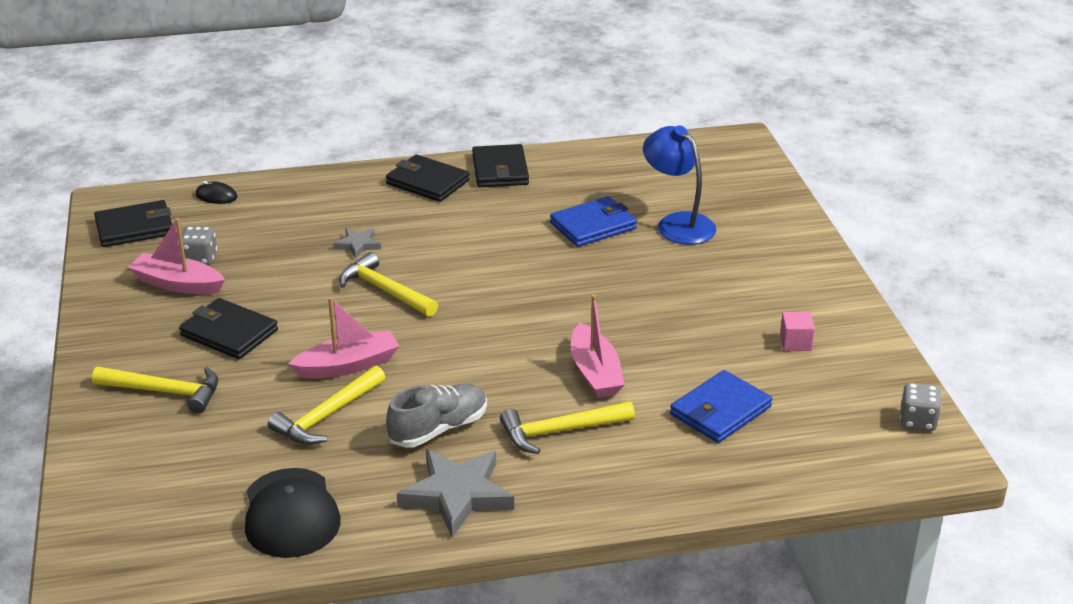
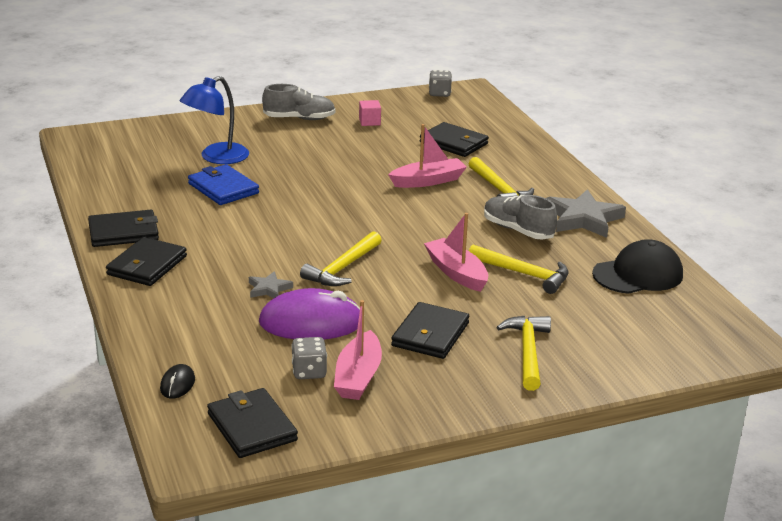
camera: 100 degrees left, 5 degrees down
blue wallet [670,370,772,443] -> black wallet [420,122,489,157]
none -> purple mouse [259,288,360,340]
none -> grey shoe [262,84,335,120]

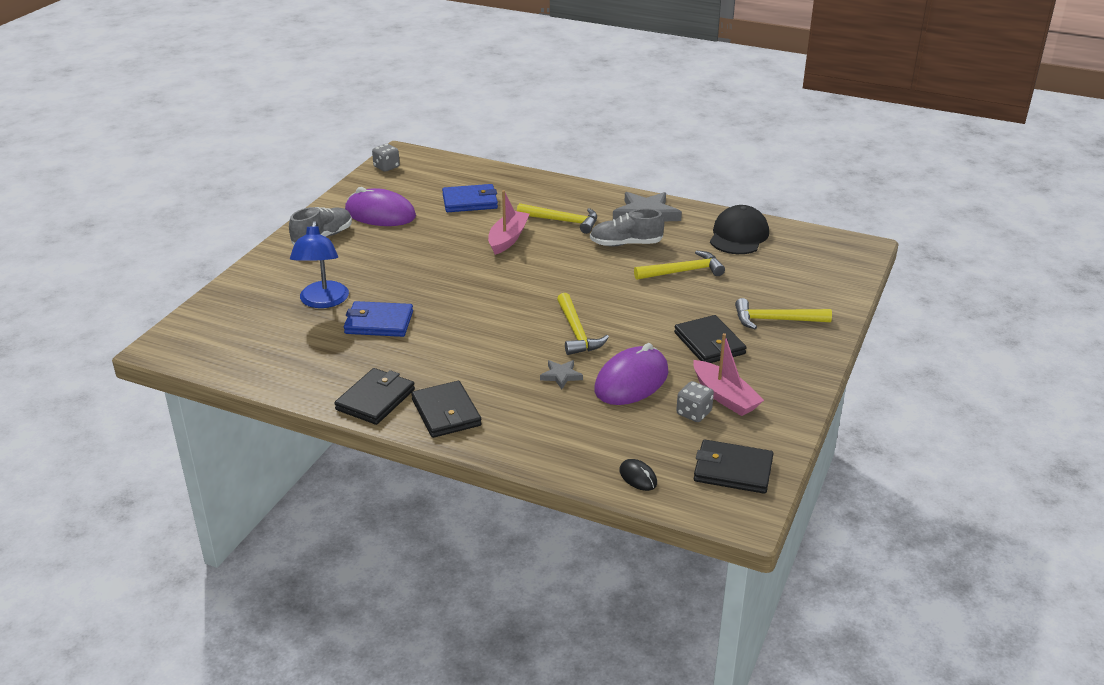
camera: 45 degrees left, 5 degrees up
pink cube [359,100,381,126] -> purple mouse [345,187,416,226]
black wallet [420,122,489,157] -> blue wallet [442,184,498,212]
pink boat [424,213,488,292] -> none
yellow hammer [496,316,551,391] -> yellow hammer turned 45 degrees counterclockwise [735,298,832,329]

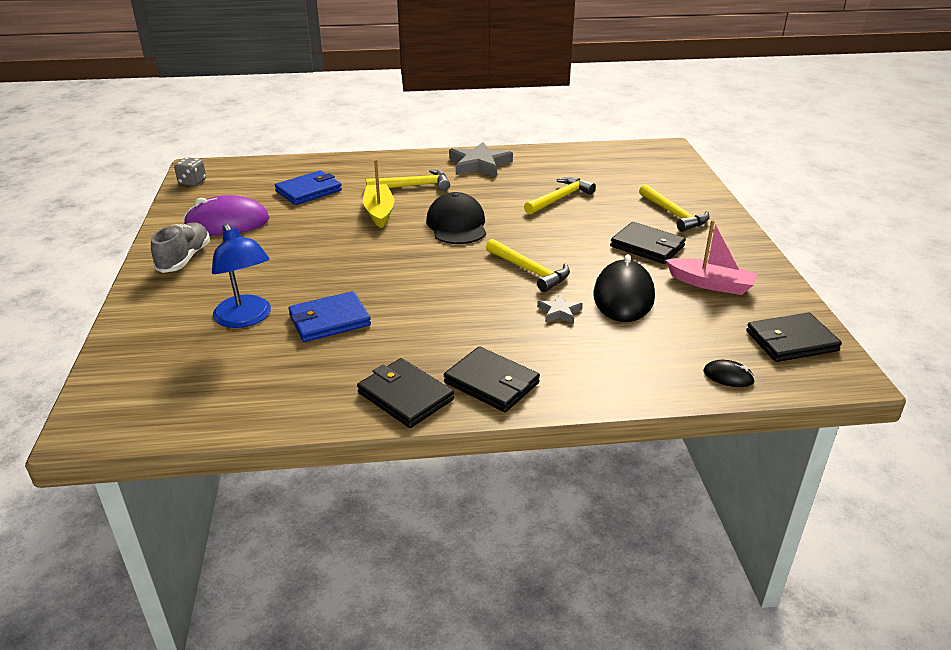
camera: 30 degrees left, 0 degrees up
black wallet [334,368,415,425] -> black wallet turned 45 degrees counterclockwise [357,358,454,428]
pink boat [488,190,530,255] -> yellow boat [363,159,394,228]
grey shoe [590,209,664,246] -> none
purple mouse [594,343,668,405] -> black mouse [593,254,655,322]
grey dice [676,381,714,422] -> none
black cap [710,205,769,254] -> black cap moved to [426,192,486,244]
yellow hammer [735,298,832,329] -> yellow hammer turned 90 degrees counterclockwise [639,184,710,232]

